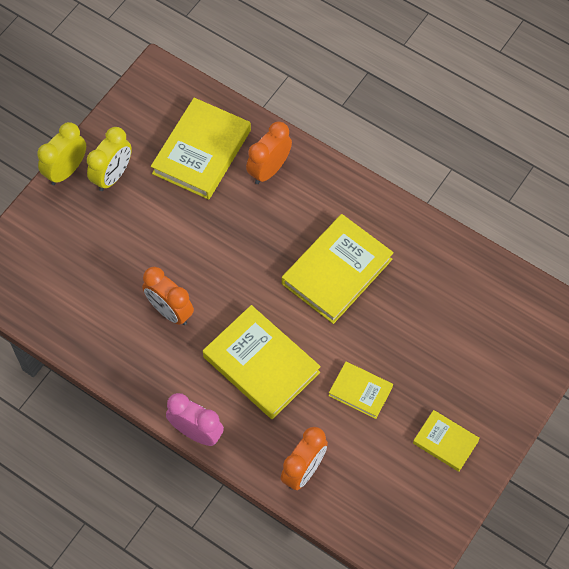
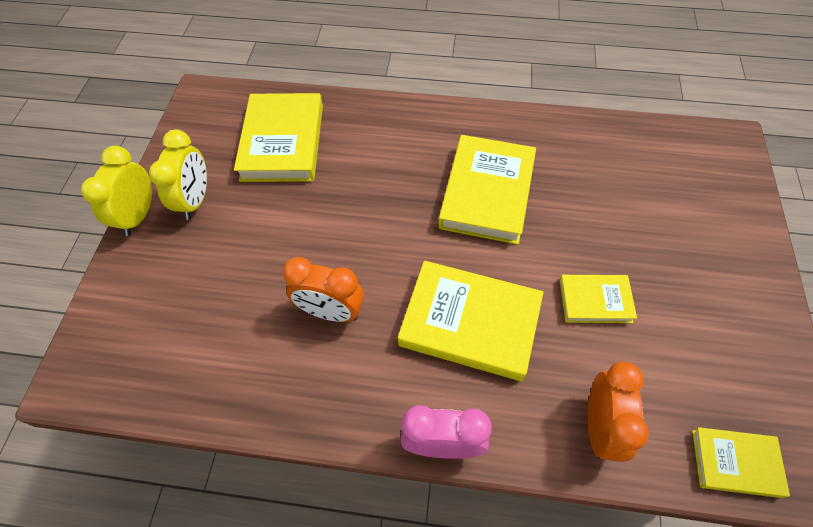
camera: 25 degrees left, 5 degrees down
orange clock [246,122,292,184] -> none
yellow book [413,410,480,472] -> yellow book moved to [692,427,790,498]

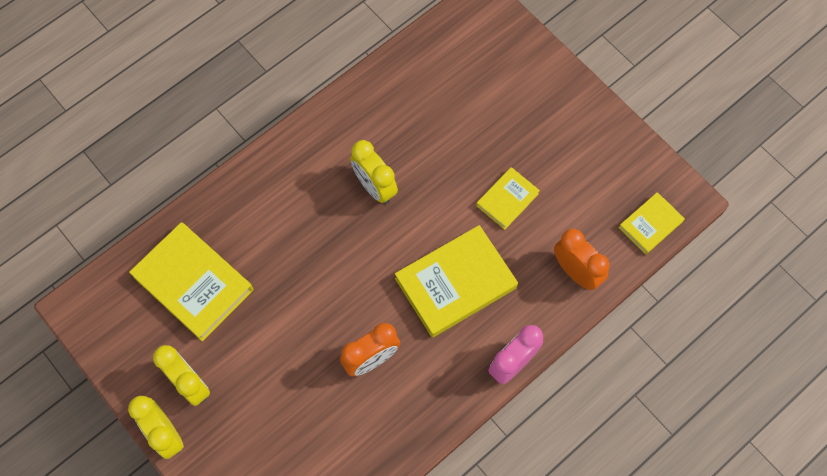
camera: 50 degrees left, 10 degrees up
yellow book [438,135,536,244] -> yellow clock [350,140,398,204]

